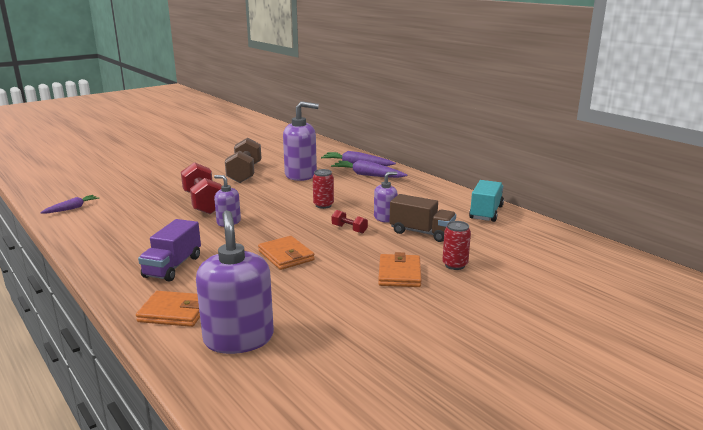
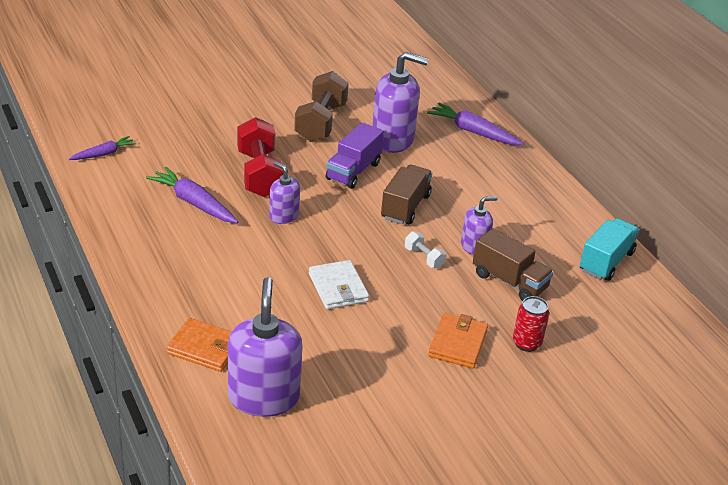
camera: 10 degrees right, 15 degrees up
purple truck [138,219,201,282] -> purple truck moved to [326,123,384,189]
orange wallet [258,236,315,270] -> white wallet [309,260,369,309]
red can [313,169,334,209] -> brown truck [381,164,432,224]
purple carrot [331,160,407,178] -> purple carrot moved to [146,167,239,223]
red dumbbell [332,210,368,234] -> white dumbbell [405,231,446,269]

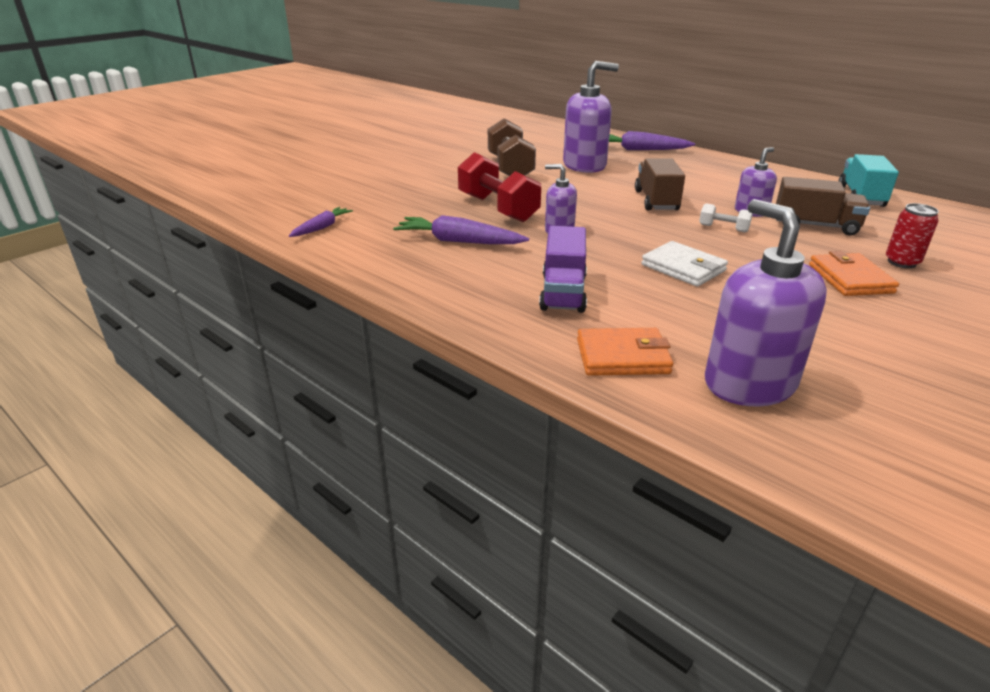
camera: 20 degrees left, 5 degrees down
purple truck [326,123,384,189] -> purple truck moved to [539,226,587,313]

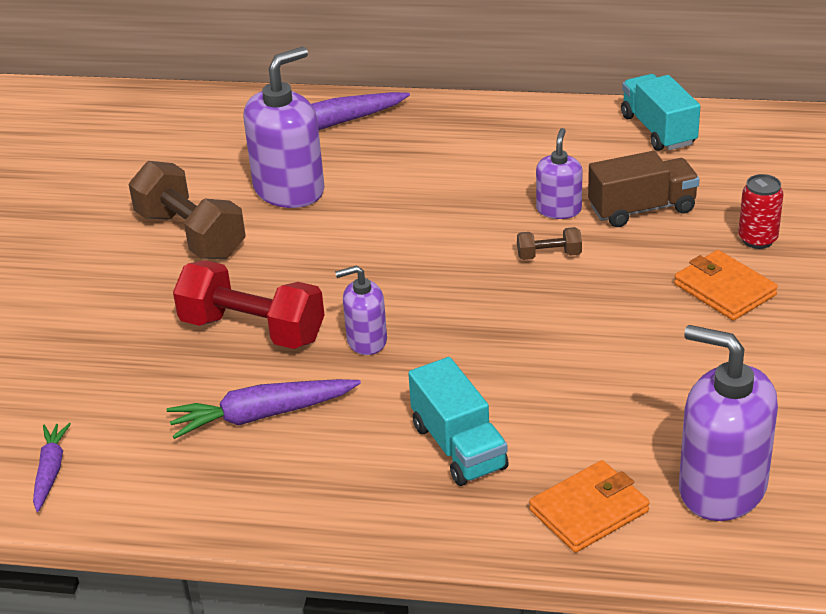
camera: 30 degrees left, 5 degrees up
purple truck [539,226,587,313] -> turquoise truck [408,357,509,486]
brown truck [635,158,685,210] -> none
white wallet [641,241,728,287] -> none
white dumbbell [699,203,753,232] -> brown dumbbell [517,227,582,260]

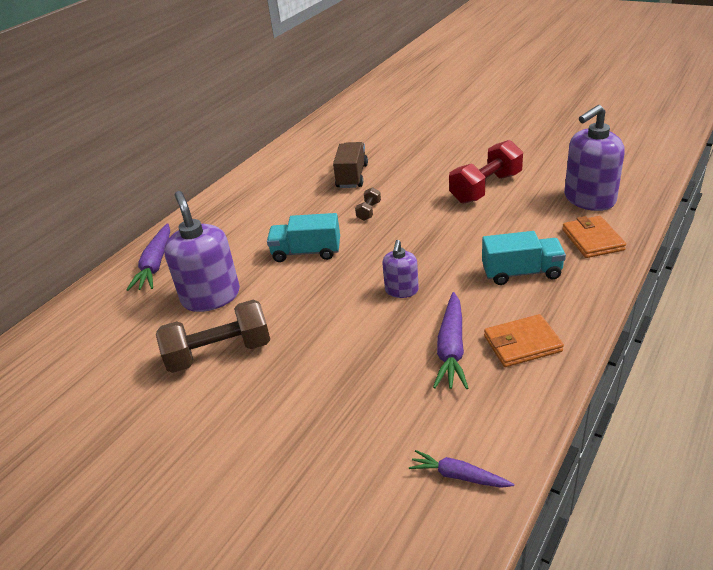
camera: 65 degrees left, 0 degrees up
red dumbbell [173,260,324,349] -> red dumbbell moved to [449,140,523,204]
purple soap dispenser [536,128,583,219] -> none
turquoise truck [621,74,700,151] -> turquoise truck moved to [267,213,340,262]
orange wallet [674,250,778,321] -> orange wallet moved to [484,314,564,367]
red can [738,174,783,249] -> none

